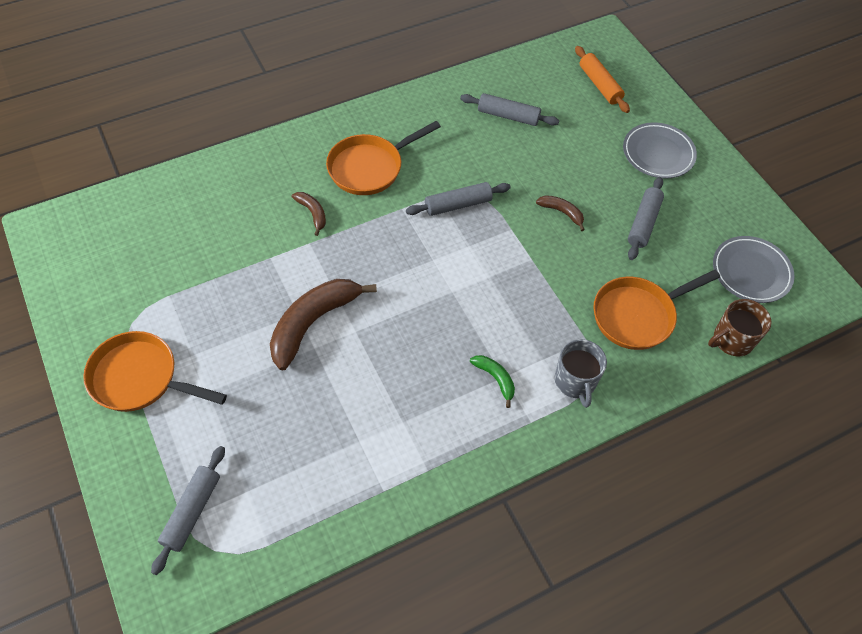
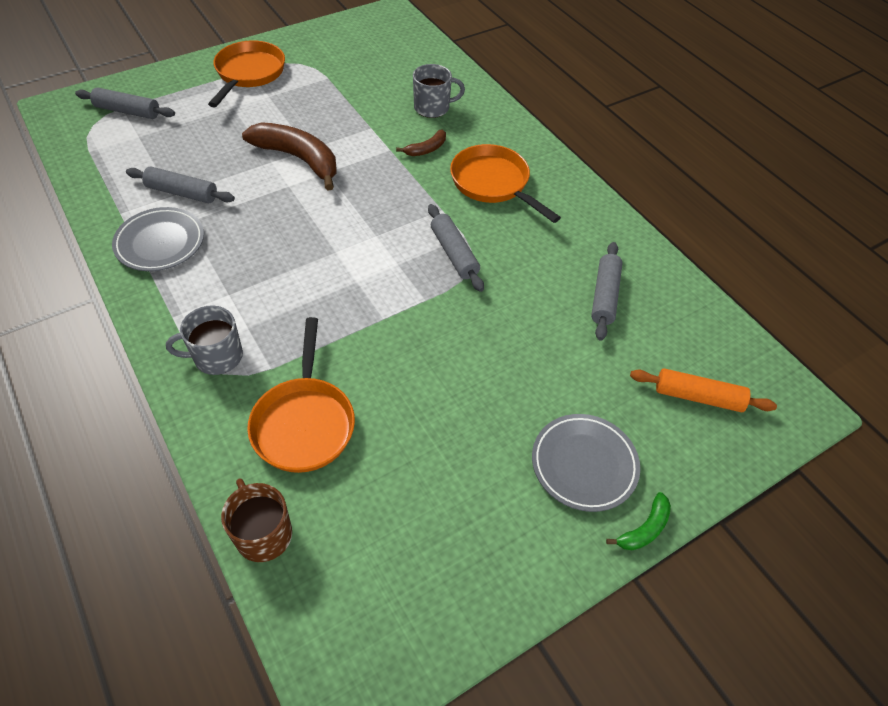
camera: 85 degrees right, 5 degrees down
green banana [470,355,515,408] -> green banana moved to [606,492,671,550]
brown banana [536,195,585,231] -> none
orange rolling pin [575,46,630,113] -> orange rolling pin turned 45 degrees clockwise [630,368,777,412]
orange pan [593,270,720,350] -> orange pan turned 150 degrees counterclockwise [247,317,355,473]
grey rolling pin [628,177,664,260] -> grey rolling pin moved to [126,167,235,203]
grey plate [713,236,795,303] -> grey plate moved to [112,207,204,271]
none -> grey mug [413,64,465,118]

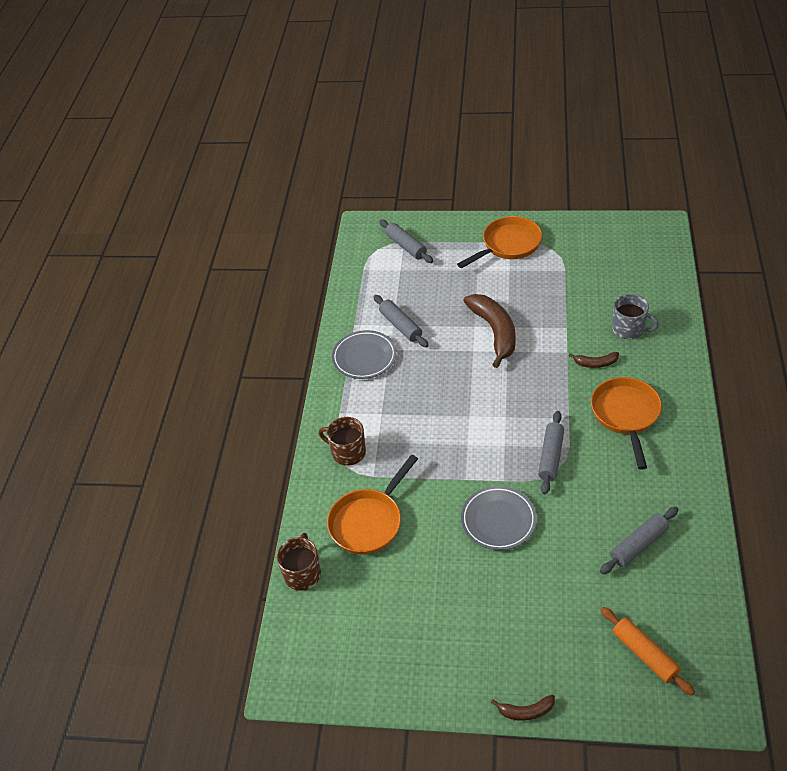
camera: 45 degrees right, 5 degrees down
grey mug [166,305,243,375] -> brown mug [319,417,366,466]
grey plate [532,414,640,512] -> grey plate moved to [461,486,537,550]
green banana [606,492,671,550] -> brown banana [491,694,555,721]

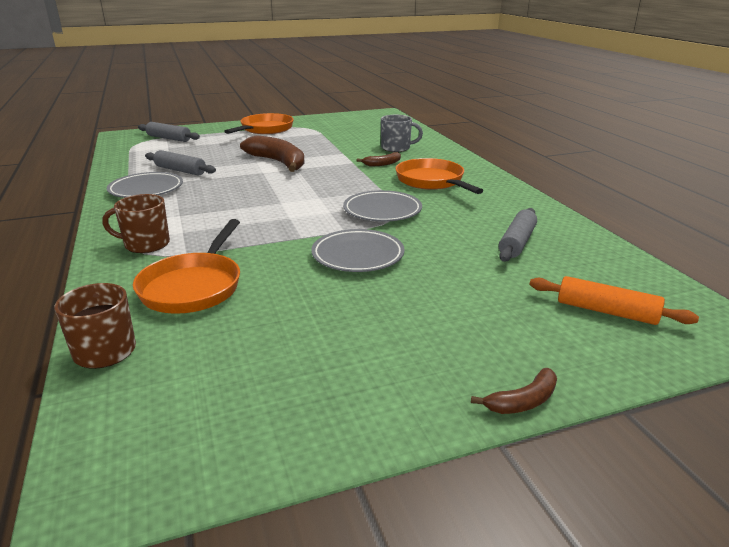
camera: 30 degrees left, 20 degrees down
grey rolling pin [538,411,564,494] -> grey plate [343,190,422,221]

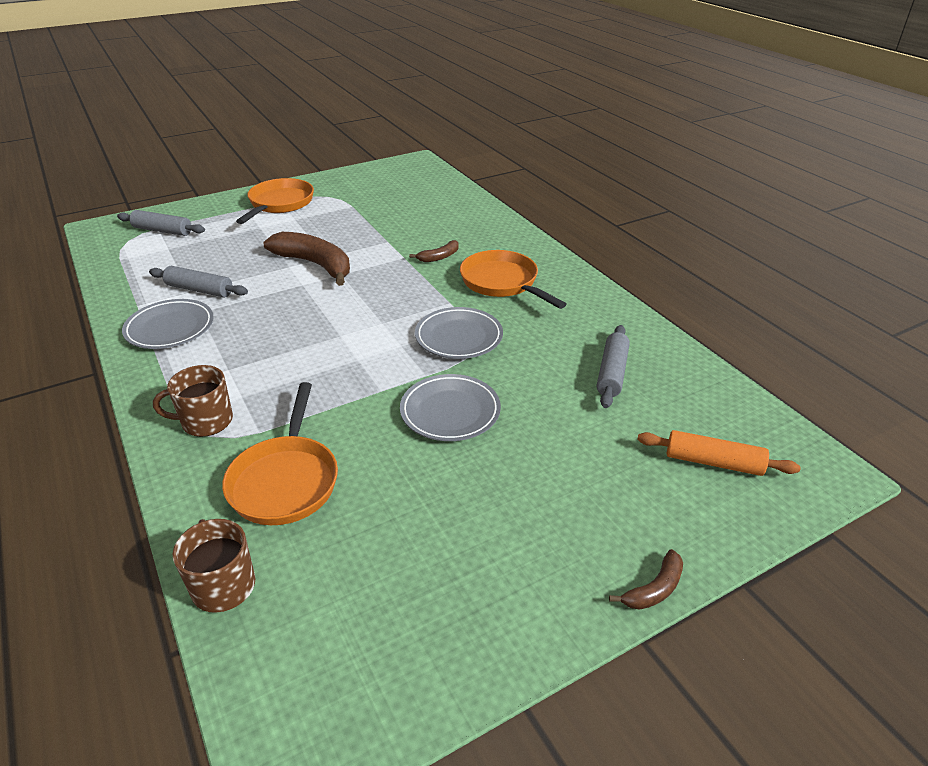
camera: 10 degrees left, 10 degrees up
grey mug [381,115,423,152] -> none

